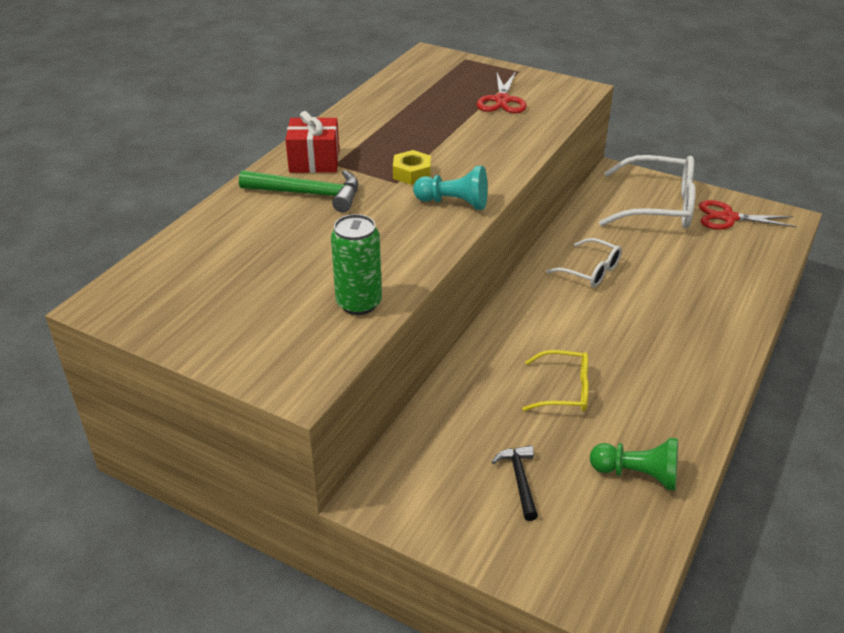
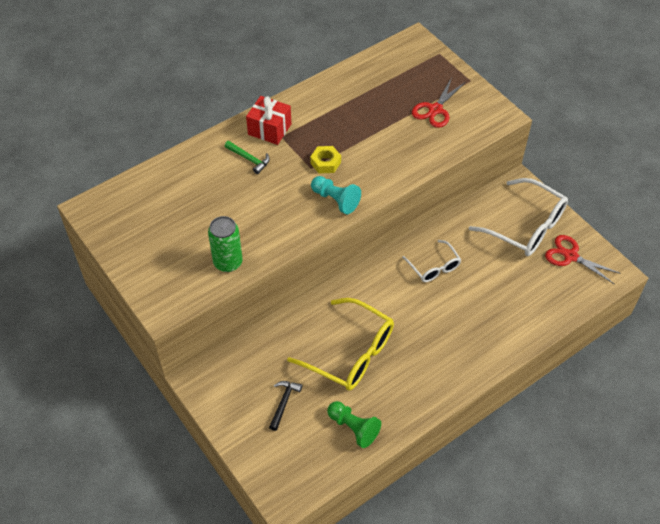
camera: 25 degrees right, 15 degrees up
green hammer [239,170,358,212] -> green hammer [225,141,270,174], size x0.60
yellow glasses [522,350,589,411] -> yellow glasses [287,298,394,390], size x1.79

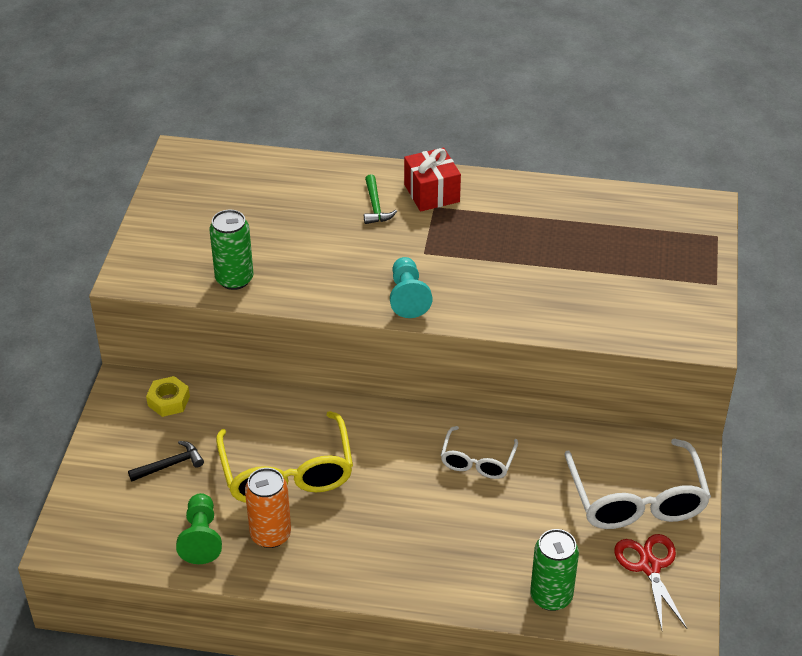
camera: 45 degrees right, 10 degrees down
yellow nut [310,146,341,174] -> yellow nut moved to [146,376,190,417]
red scissors [412,77,464,128] -> none
none -> orange can [245,468,291,548]
none -> green can [530,529,579,611]

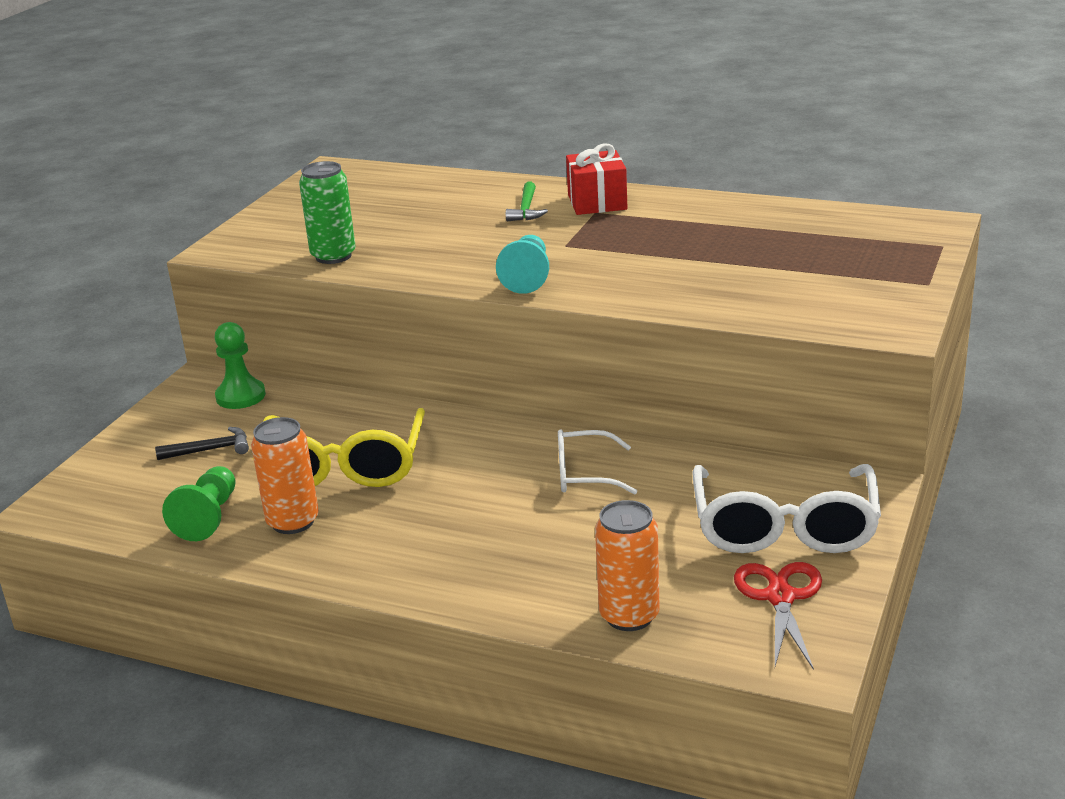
camera: 15 degrees right, 15 degrees down
yellow nut [146,376,190,417] -> green pawn [215,322,266,409]
white glasses [441,426,518,479] -> white glasses turned 60 degrees clockwise [558,429,637,494]
green can [530,529,579,611] -> orange can [595,500,660,631]

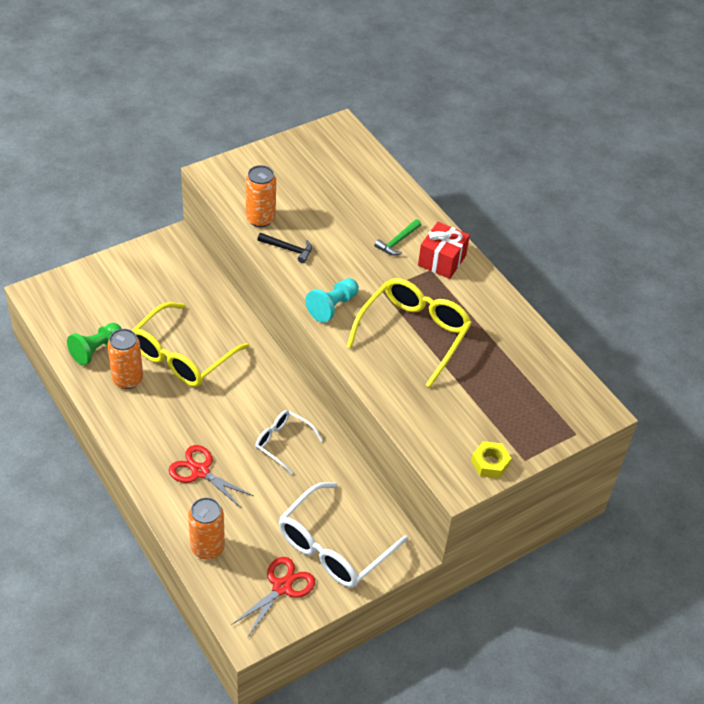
camera: 30 degrees right, 20 degrees up
black hammer [155,427,249,460] -> black hammer moved to [257,233,312,263]
green pawn [215,322,266,409] -> none
green can [299,161,356,264] -> orange can [245,165,276,227]
none -> red scissors [169,445,254,509]
none -> yellow glasses [347,278,472,387]
none -> yellow nut [471,441,512,478]

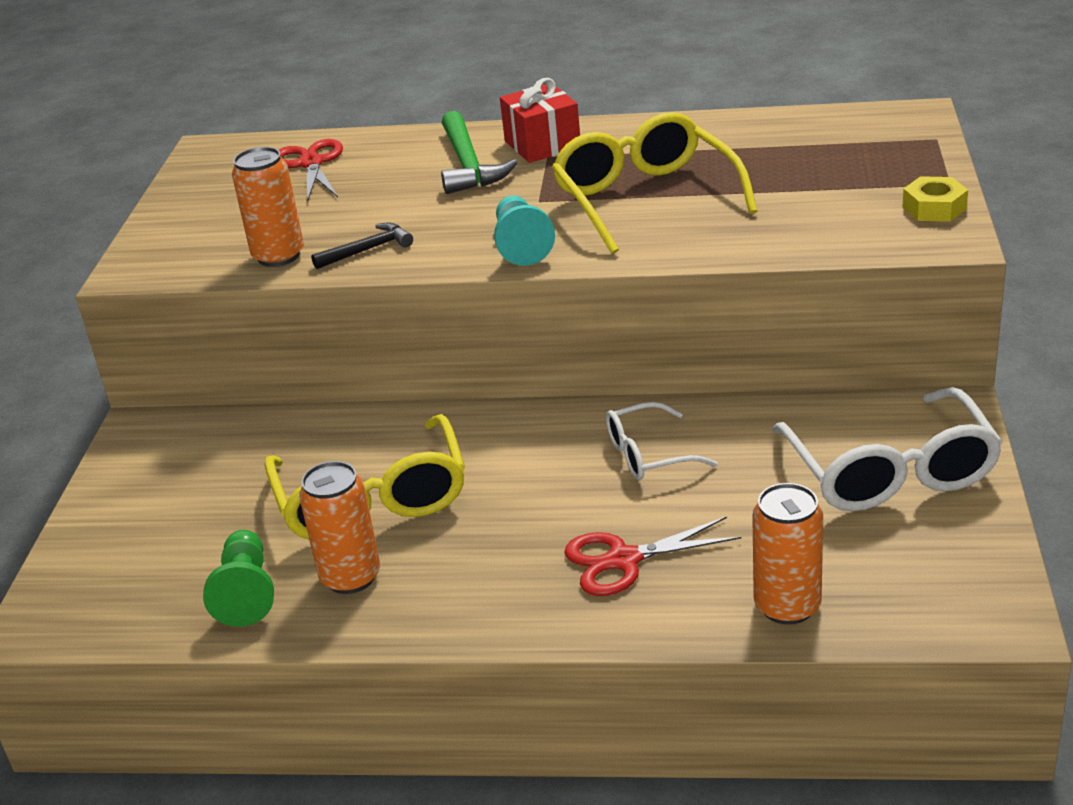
camera: 45 degrees left, 15 degrees down
red scissors [231,557,315,638] -> red scissors moved to [279,139,343,201]
green hammer [374,219,421,255] -> green hammer [441,111,517,194], size x1.66

